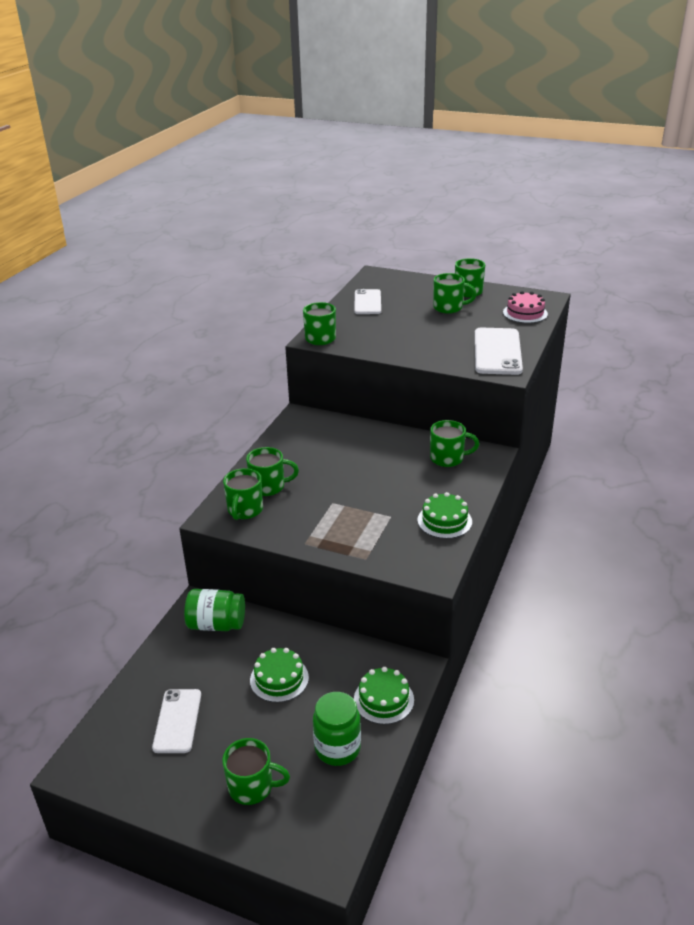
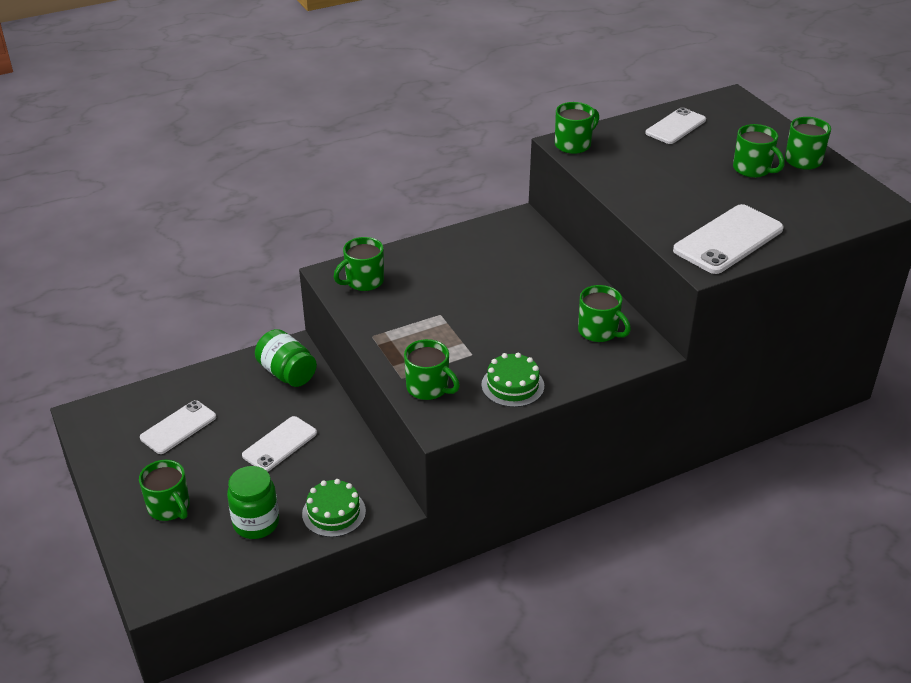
camera: 40 degrees right, 5 degrees up
green mug [246,447,299,496] -> green mug moved to [404,339,460,400]
green cake [250,648,309,702] -> white phone [242,416,317,472]
pink cake [503,291,548,323] -> none

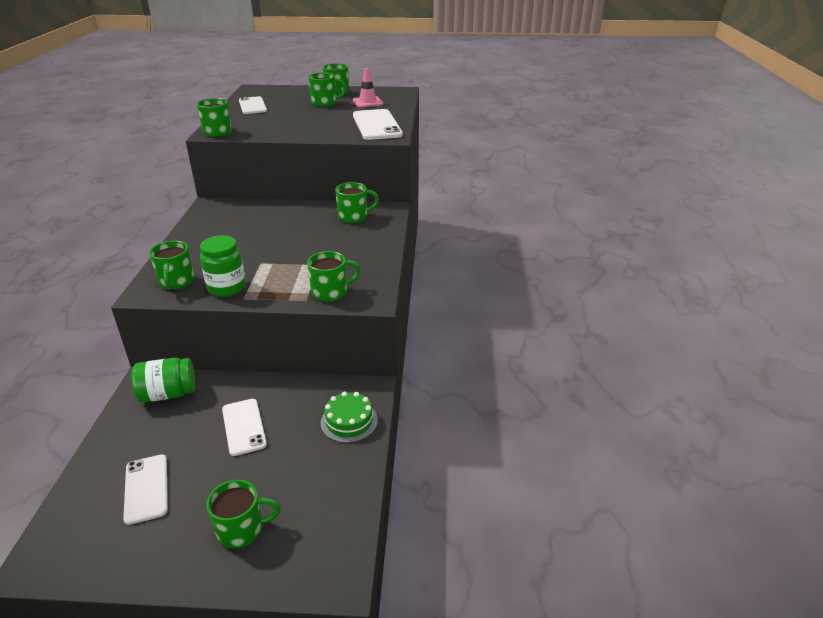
camera: 60 degrees left, 5 degrees down
green jar [227,466,279,539] -> green jar moved to [200,235,246,297]
green cake [481,353,544,407] -> none
none -> pink traffic cone [353,68,384,107]

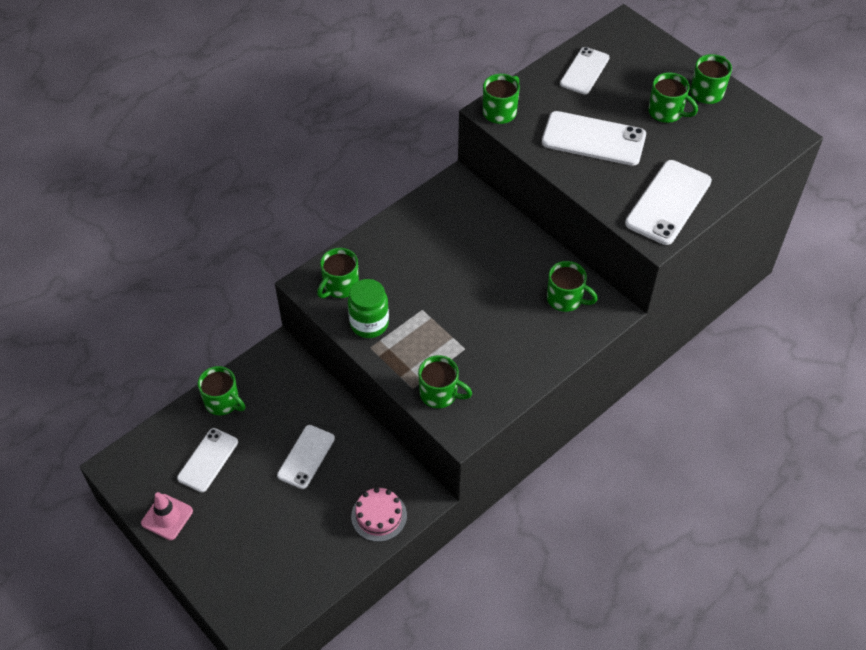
camera: 45 degrees right, 20 degrees up
green jar [131,358,195,403] -> none
green mug [206,479,281,549] -> green mug moved to [198,366,245,415]
green cake [321,391,378,443] -> pink cake [351,487,407,542]
pink traffic cone [353,68,384,107] -> pink traffic cone moved to [141,492,193,540]
none -> white phone [542,111,646,166]

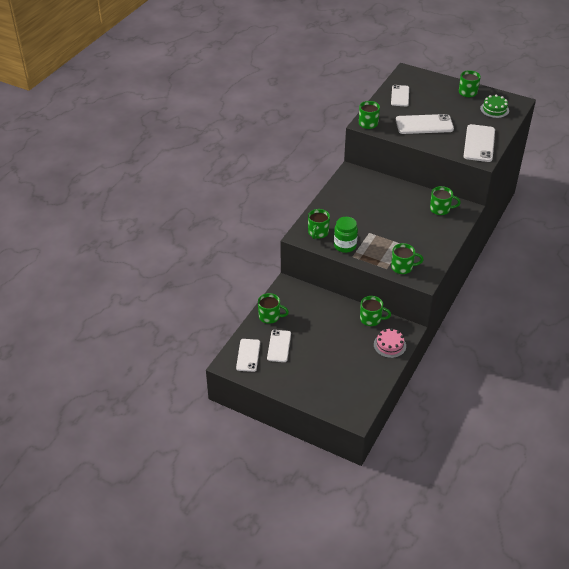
camera: 20 degrees left, 10 degrees down
pink traffic cone [141,492,193,540] -> none
white phone [277,425,335,489] -> white phone moved to [236,339,260,372]
green mug [648,72,698,123] -> green mug moved to [360,296,391,326]
none -> green cake [480,95,509,118]

